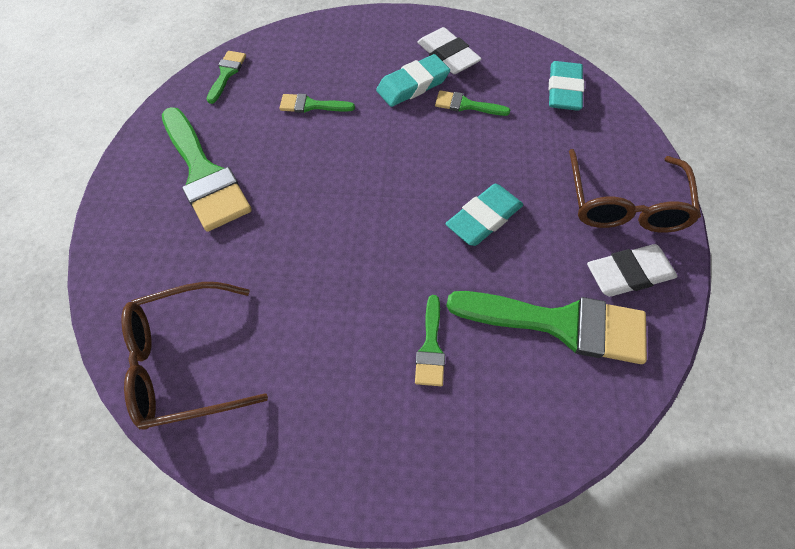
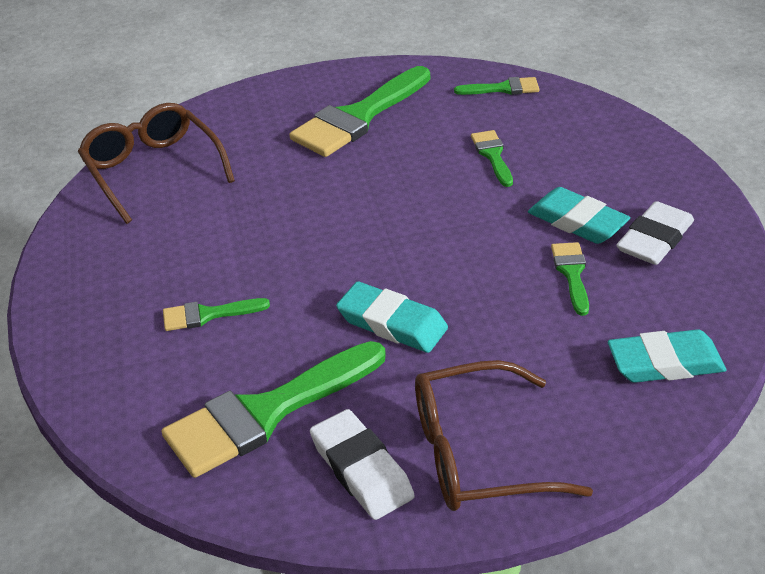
camera: 75 degrees right, 20 degrees down
green brush [446,291,647,364] -> green brush turned 60 degrees clockwise [162,341,386,478]

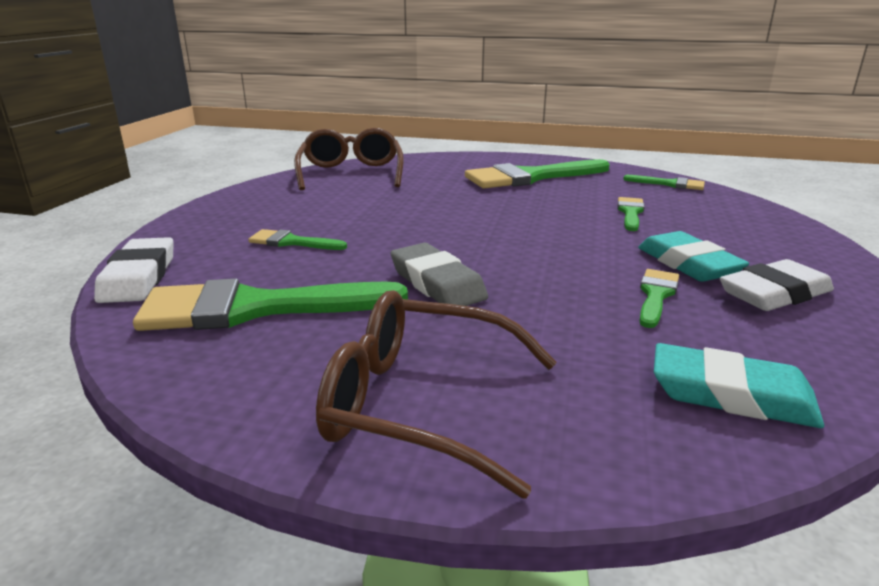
camera: 25 degrees right, 15 degrees down
white eraser [310,409,415,520] -> white eraser moved to [94,237,173,303]
turquoise eraser [336,282,448,353] -> grey eraser [391,243,488,306]

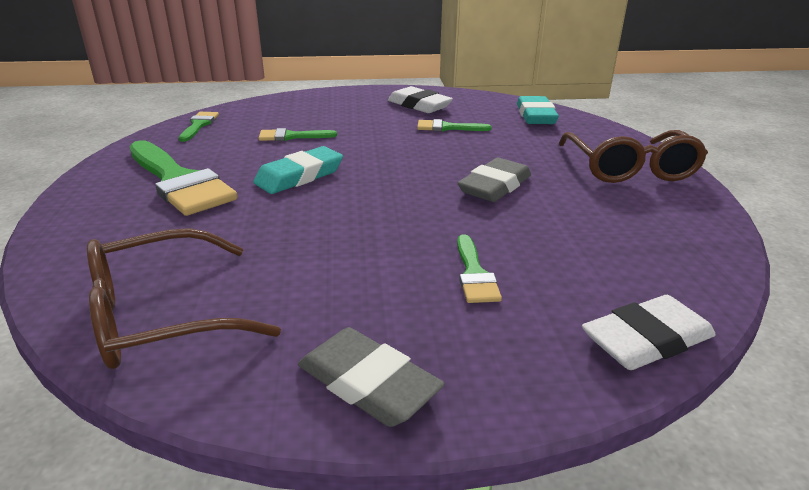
camera: 110 degrees left, 5 degrees up
green brush [133,278,408,331] -> none
turquoise eraser [638,231,749,282] -> turquoise eraser moved to [253,146,343,194]
none -> grey eraser [298,327,445,427]

